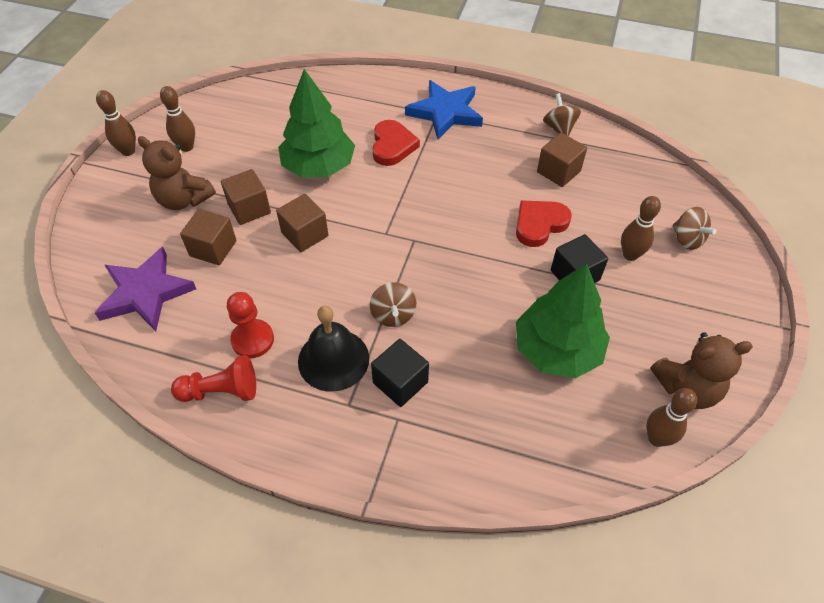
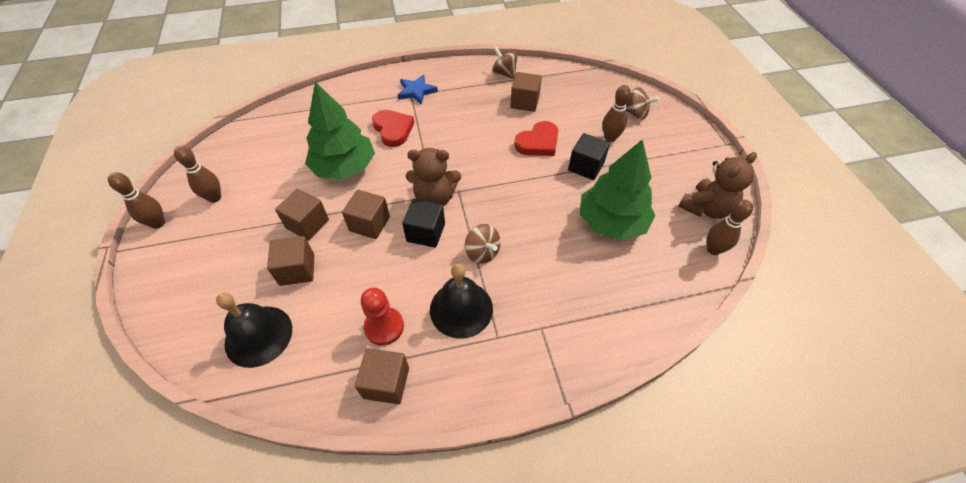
camera: 30 degrees left, 0 degrees up
purple star [95,247,196,331] -> black bell [216,293,292,368]
brown teddy bear [138,136,216,210] -> brown teddy bear moved to [406,148,461,206]
red pawn [171,355,256,402] -> brown cube [355,348,409,404]
black cube [371,339,429,407] -> black cube moved to [402,199,445,248]
blue star [405,80,483,139] -> blue star [398,75,438,105], size x0.63
red heart [516,200,572,247] -> red heart turned 150 degrees counterclockwise [514,121,558,156]

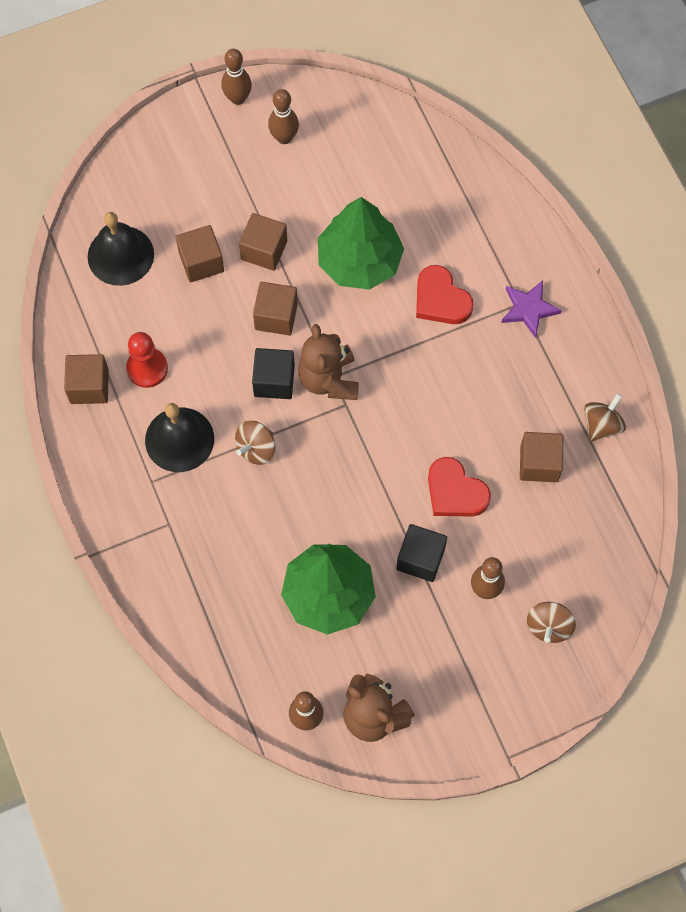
camera: 80 degrees right, 15 degrees up
red heart [372,110,414,147] -> red heart turned 90 degrees clockwise [416,265,474,324]
blue star [398,75,438,105] -> purple star [501,280,562,338]

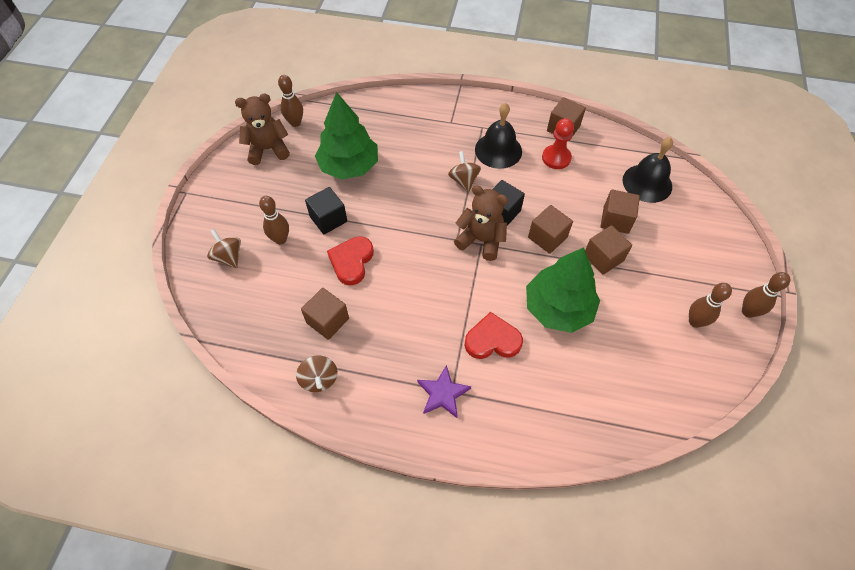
camera: 125 degrees right, 10 degrees down
red heart [428,457,491,517] -> red heart turned 60 degrees counterclockwise [327,236,374,285]

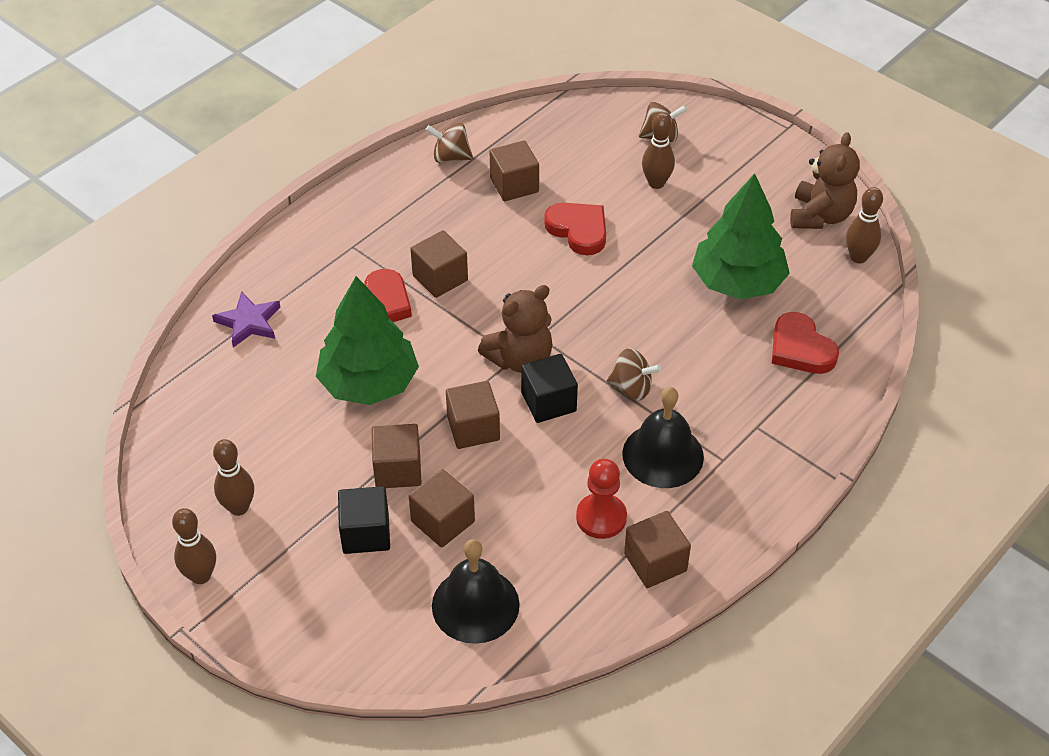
camera: 120 degrees right, 10 degrees down
black cube [305,187,347,234] -> black cube moved to [338,486,390,554]
purple star [417,365,471,418] -> purple star moved to [212,291,281,348]
none -> brown cube [410,230,468,298]
none -> red heart [772,312,839,374]

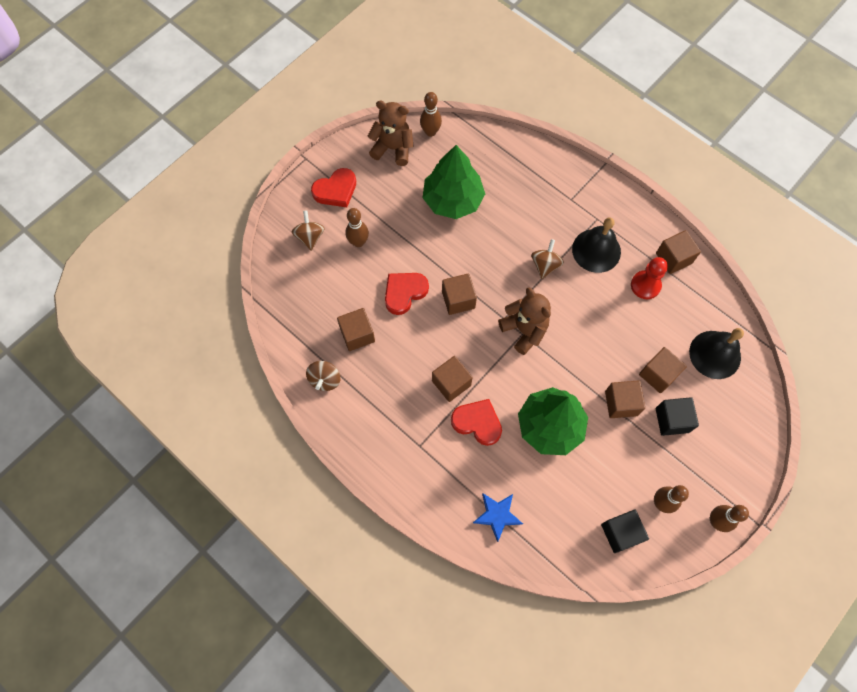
camera: 90 degrees left, 20 degrees up
purple star [212,291,281,348] -> blue star [473,493,523,542]
brown cube [446,381,500,449] -> brown cube moved to [442,273,477,315]
black cube [521,354,578,423] -> black cube moved to [601,510,649,553]
red heart [772,312,839,374] -> red heart moved to [311,168,356,207]

